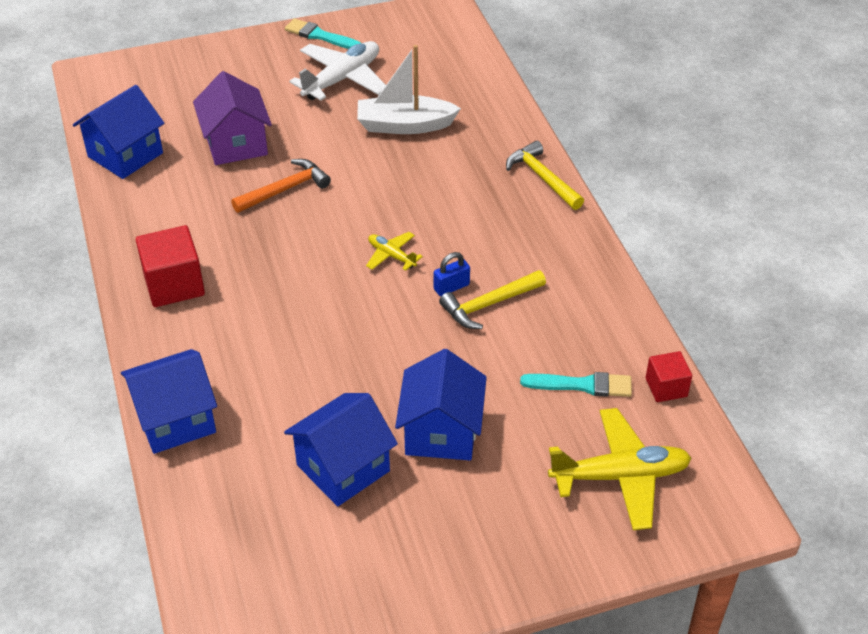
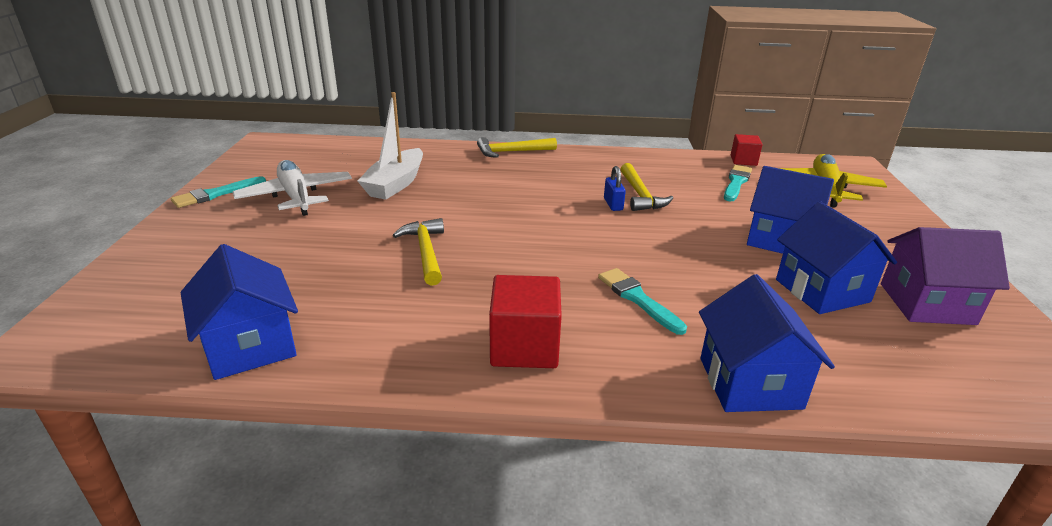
camera: 70 degrees left, 15 degrees down
purple house [193,71,272,165] -> purple house moved to [881,227,1010,325]
orange hammer [231,159,331,213] -> yellow hammer [393,218,444,286]
yellow plane [366,232,423,271] -> none
none -> turquoise brush [598,268,687,335]

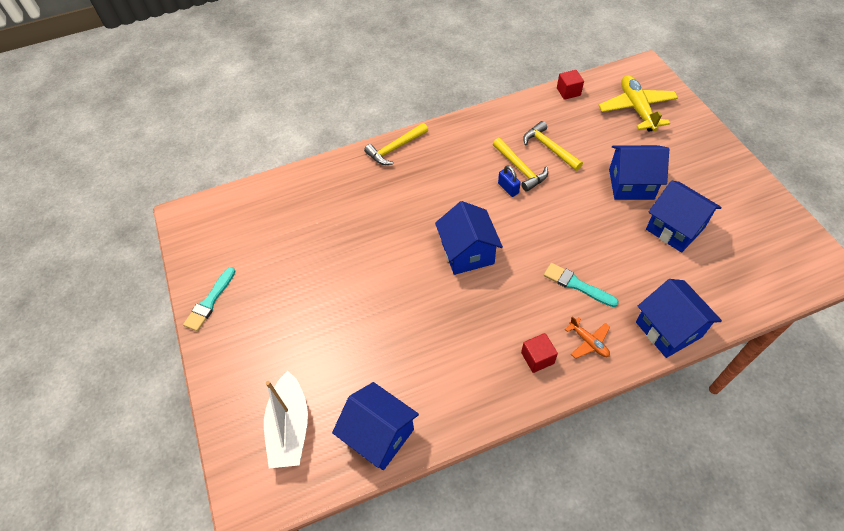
camera: 20 degrees left, 25 degrees up
white plane [233,160,352,216] -> none
white boat [358,92,423,200] -> white boat moved to [264,371,308,468]
yellow hammer [393,218,444,286] -> yellow hammer moved to [523,121,583,171]
red cube [489,275,562,368] -> red cube [521,333,558,373], size x0.60
turquoise brush [724,165,752,202] -> none
purple house [881,227,1010,325] -> none
none -> blue house [435,201,503,275]
none -> orange plane [565,316,610,359]

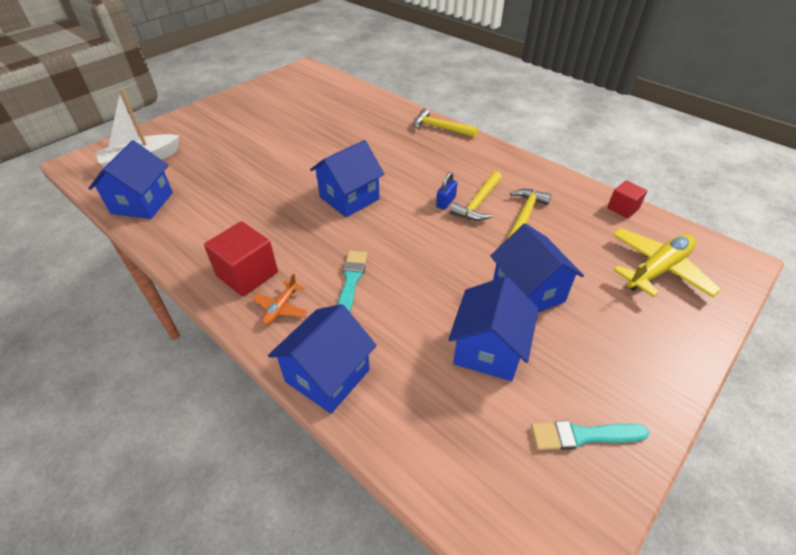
camera: 60 degrees right, 10 degrees down
turquoise brush [183,267,236,331] -> turquoise brush moved to [531,421,649,450]
red cube [521,333,558,373] -> red cube [204,221,278,296], size x1.67

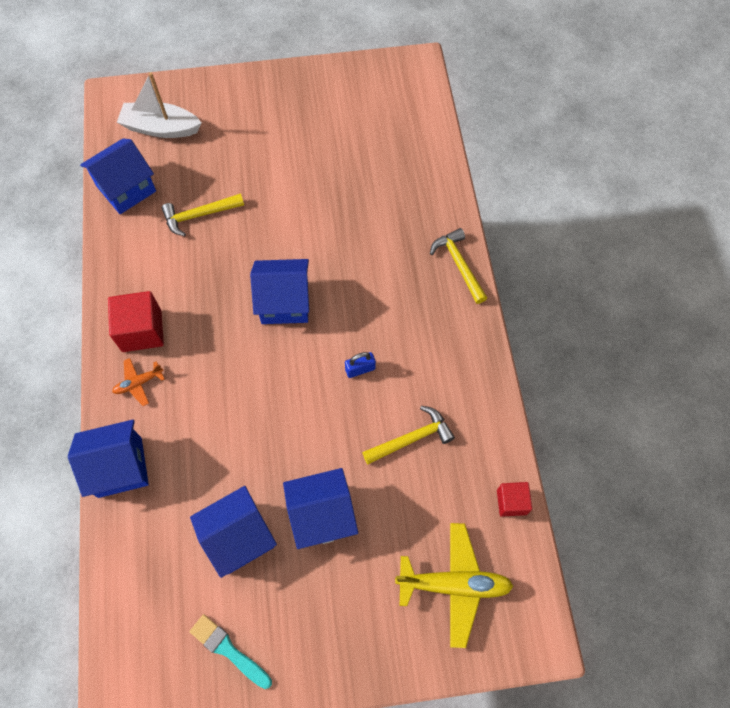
camera: 40 degrees right, 20 degrees up
turquoise brush [337,251,368,312] -> none
yellow hammer [450,171,502,221] -> yellow hammer moved to [162,193,244,236]
blue house [490,223,584,312] -> blue house turned 60 degrees clockwise [283,468,358,549]

